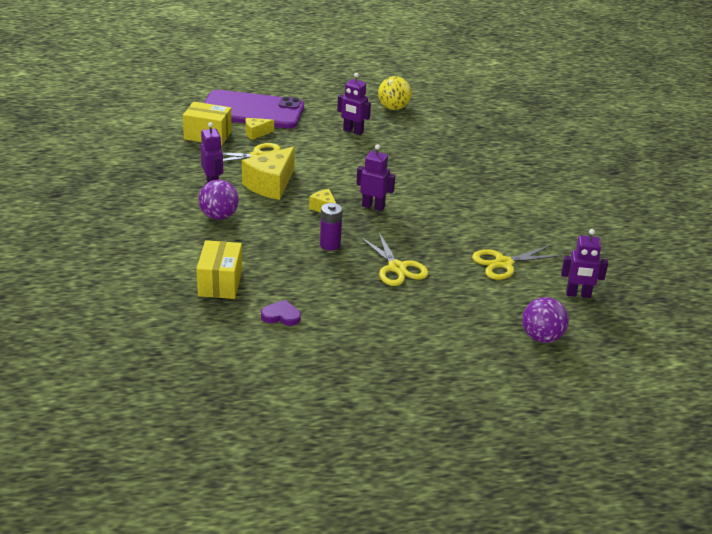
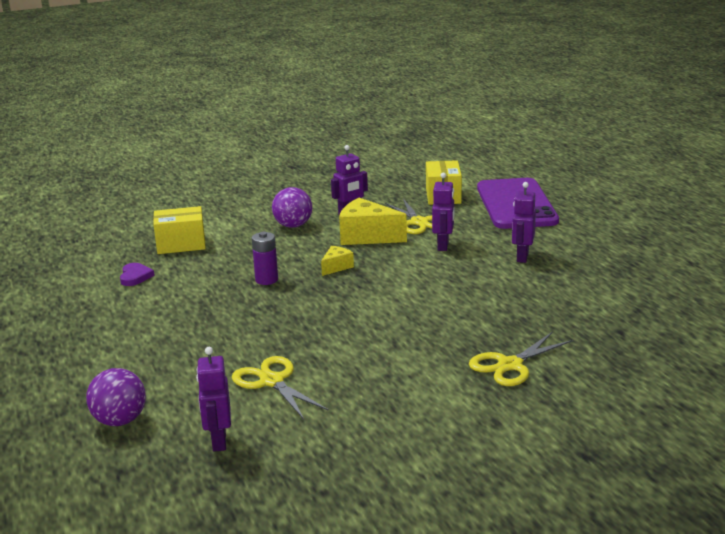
camera: 80 degrees right, 10 degrees down
yellow cheese [245,118,274,140] -> none
purple robot [357,144,395,211] -> purple robot moved to [432,173,455,251]
yellow scissors [360,231,428,286] -> yellow scissors moved to [469,332,573,386]
yellow ball [378,76,412,110] -> none

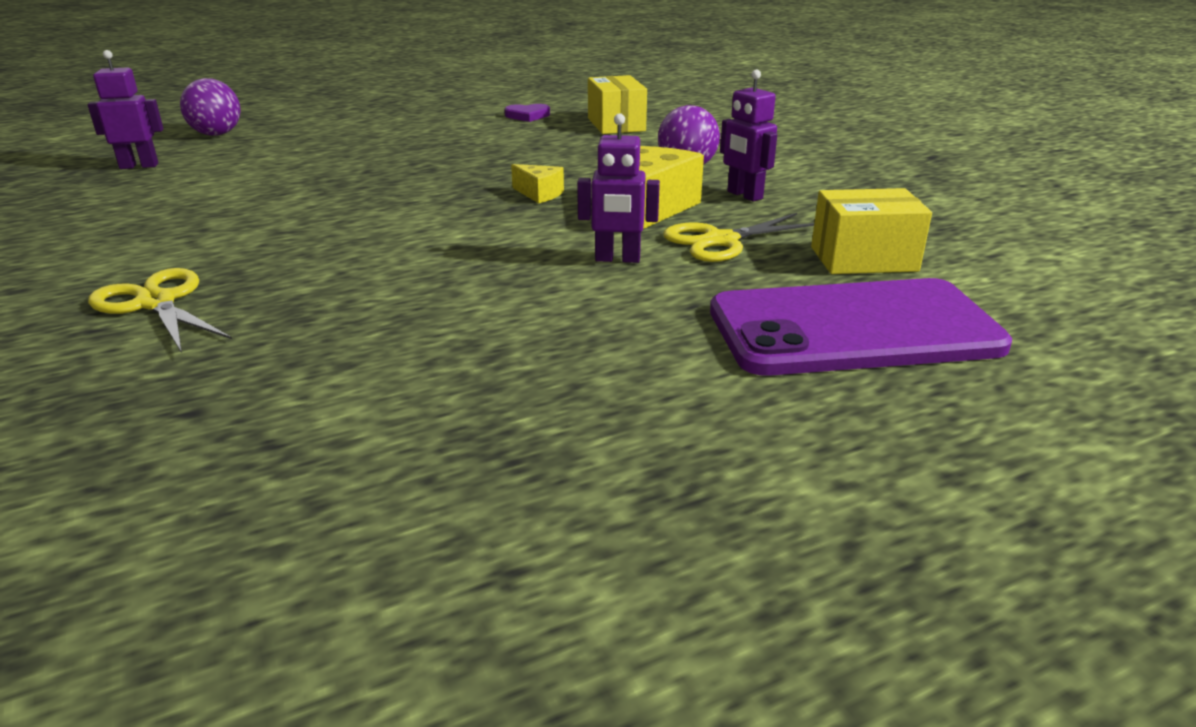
camera: 85 degrees right, 5 degrees up
yellow scissors [232,356,329,420] -> none
purple battery [252,232,278,285] -> none
purple robot [512,182,536,263] -> none

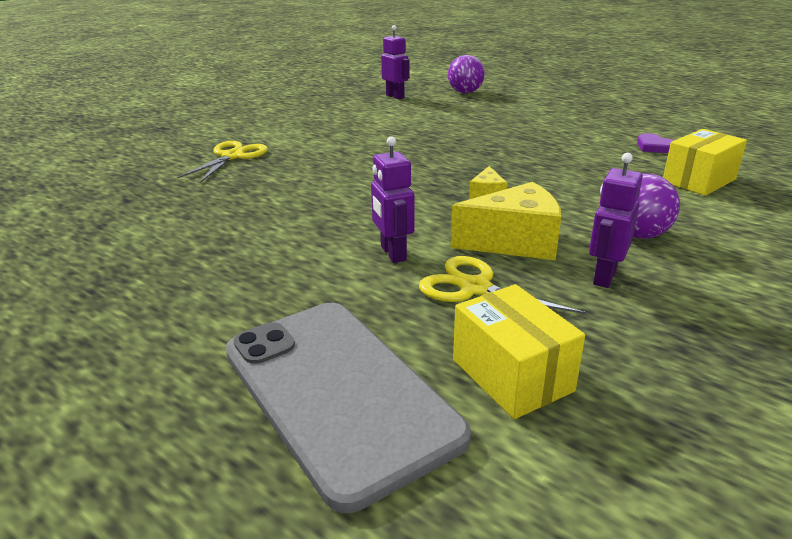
camera: 65 degrees right, 0 degrees up
purple phone [710,278,1012,376] -> grey phone [226,303,471,513]

